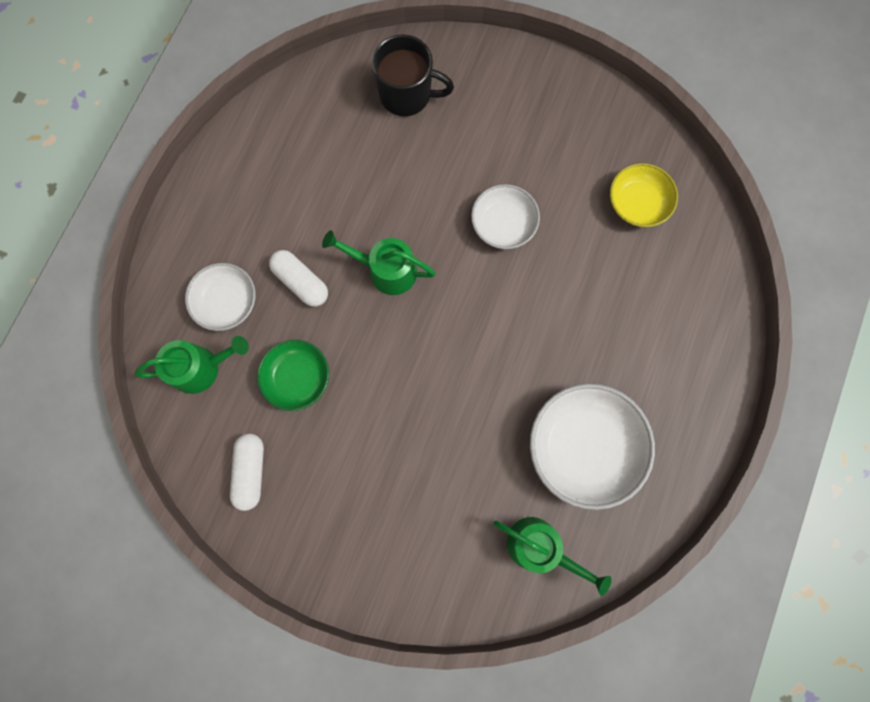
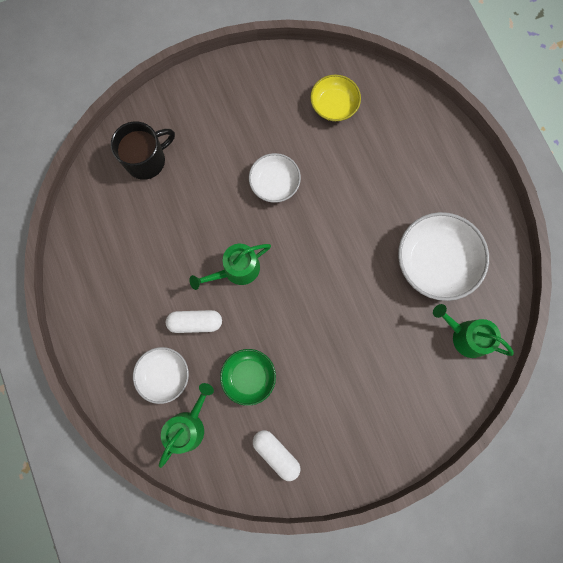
camera: 45 degrees left, 0 degrees up
green watering can [493,517,612,596] -> green watering can turned 135 degrees counterclockwise [433,304,514,358]

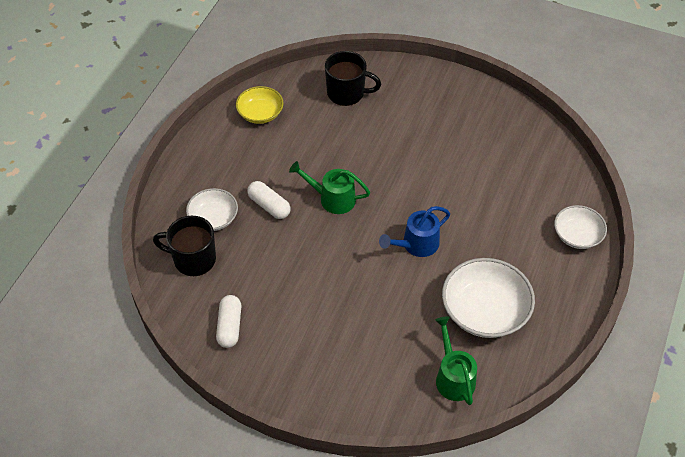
camera: 45 degrees right, 25 degrees down
green watering can [159,383,214,468] -> black mug [153,216,216,276]
green bowl [220,349,276,406] -> none
white bowl [249,153,301,203] -> white bowl moved to [554,205,607,249]
yellow bowl [310,75,361,121] -> yellow bowl moved to [236,86,284,124]
none -> blue watering can [379,206,450,257]

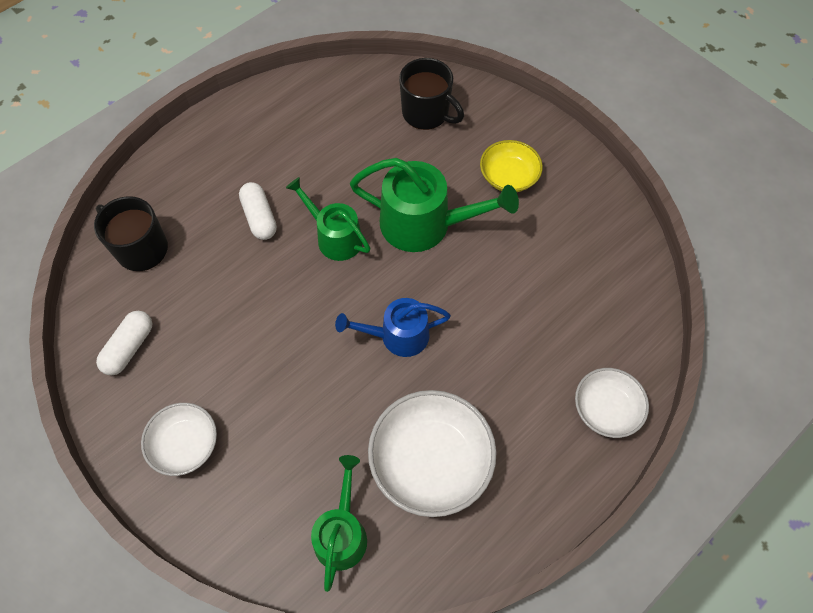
camera: 25 degrees right, 10 degrees up
white bowl [186,188,238,231] -> white bowl moved to [141,403,217,476]
yellow bowl [236,86,284,124] -> yellow bowl moved to [480,140,543,192]
none -> green watering can [350,158,519,252]

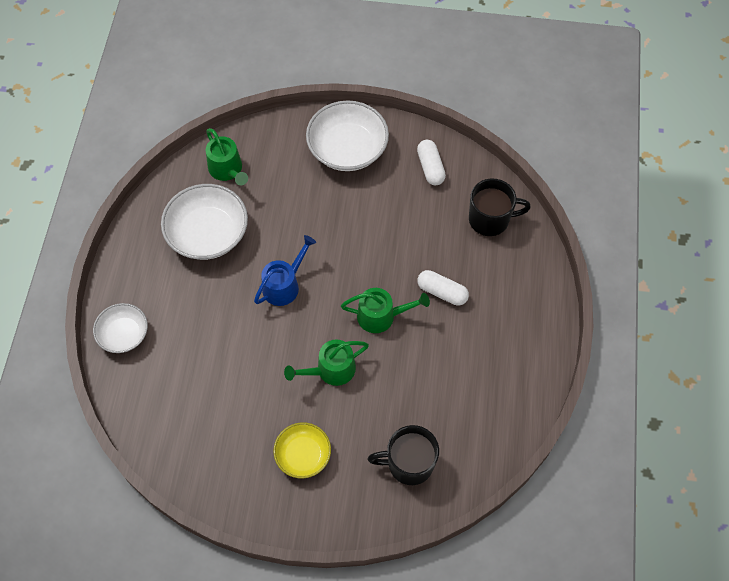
camera: 140 degrees right, 0 degrees up
white bowl [141,403,217,476] -> white bowl [306,100,389,171], size x1.66
green watering can [350,158,519,252] -> green watering can [284,340,369,386], size x0.64

